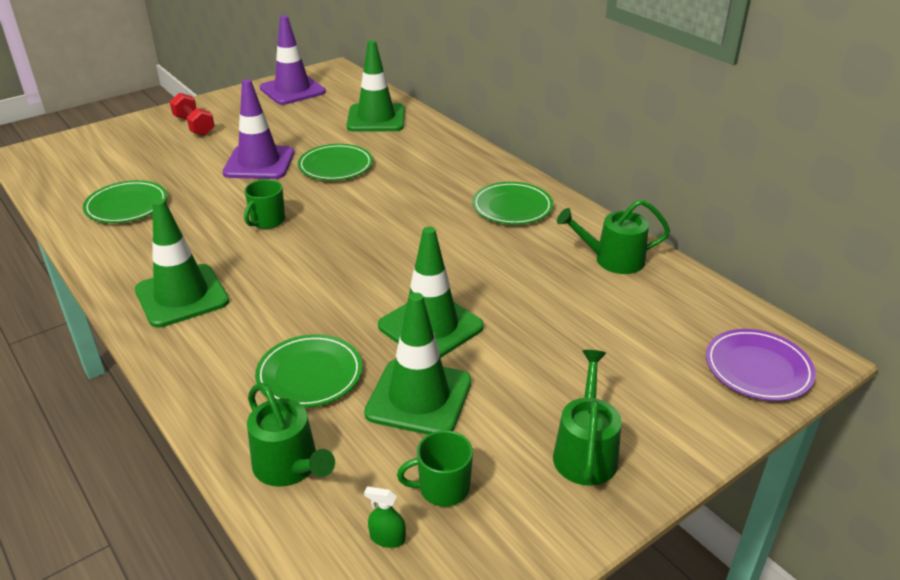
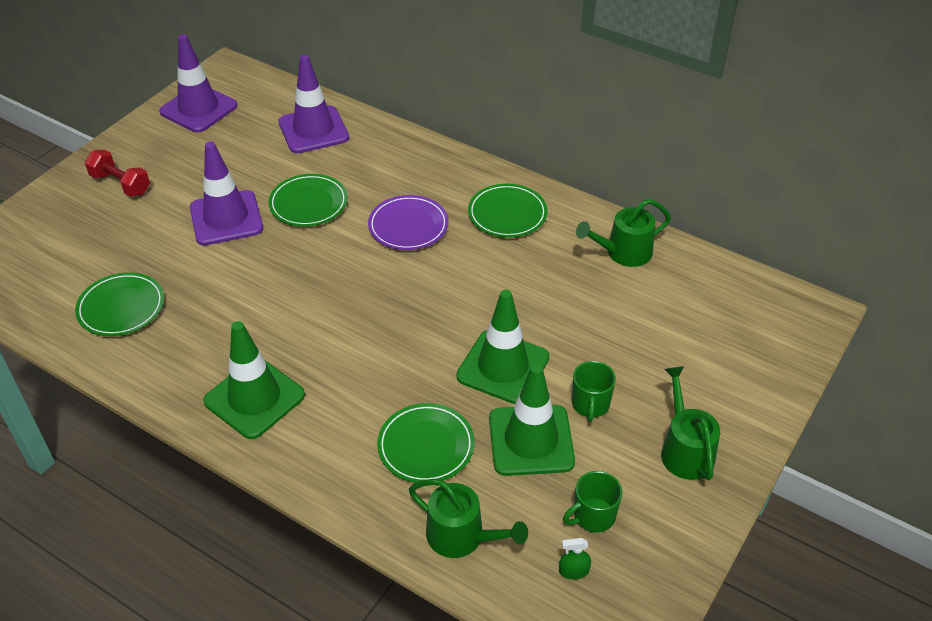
camera: 20 degrees left, 10 degrees up
green mug [244,179,285,229] -> green mug moved to [572,361,616,422]
green traffic cone [347,40,405,132] -> purple traffic cone [279,55,349,153]
purple plate [706,329,816,401] -> purple plate moved to [368,195,448,250]

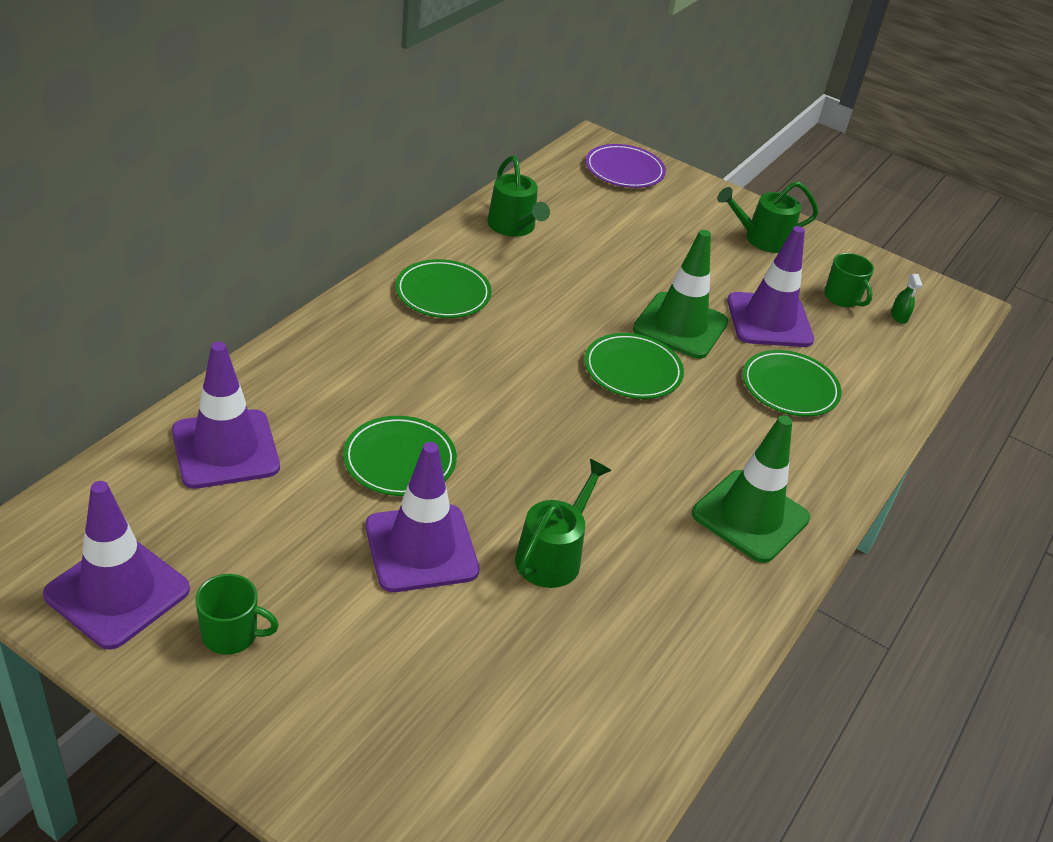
camera: 95 degrees left, 5 degrees down
green plate [75,272,164,336] -> green plate moved to [584,333,684,399]
red dumbbell [85,150,150,197] -> none
purple plate [368,195,448,250] -> purple plate moved to [586,144,666,188]
green watering can [409,479,528,558] -> green watering can moved to [515,459,611,588]
green traffic cone [489,364,575,476] -> purple traffic cone [727,226,814,347]
green mug [572,361,616,422] -> green mug moved to [195,574,279,655]

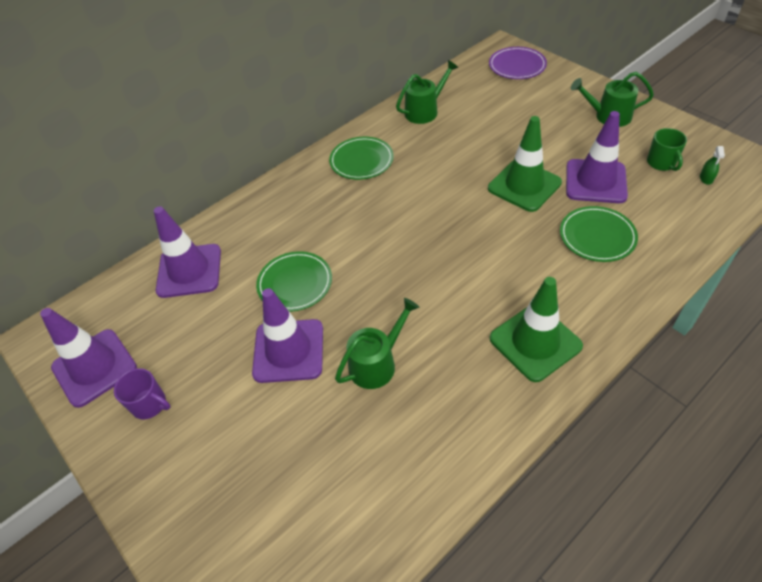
camera: 25 degrees right, 10 degrees up
green mug [195,574,279,655] -> purple mug [114,368,170,419]
green watering can [487,156,550,237] -> green watering can turned 120 degrees counterclockwise [396,60,458,124]
green plate [584,333,684,399] -> none

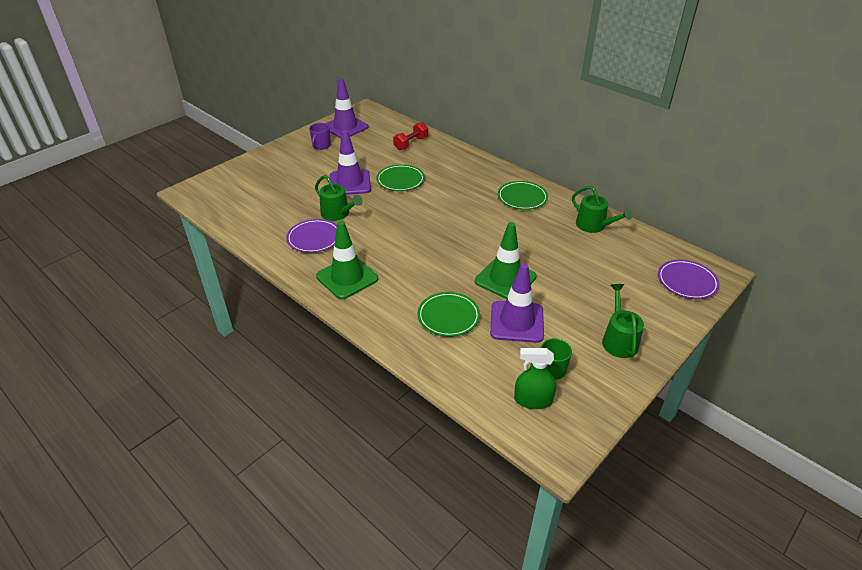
camera: 80 degrees right, 10 degrees down
purple traffic cone [154,206,221,298] -> red dumbbell [393,122,428,150]
green spray bottle [700,146,725,185] -> green spray bottle [514,348,556,409], size x1.89
none -> purple plate [286,219,337,253]

